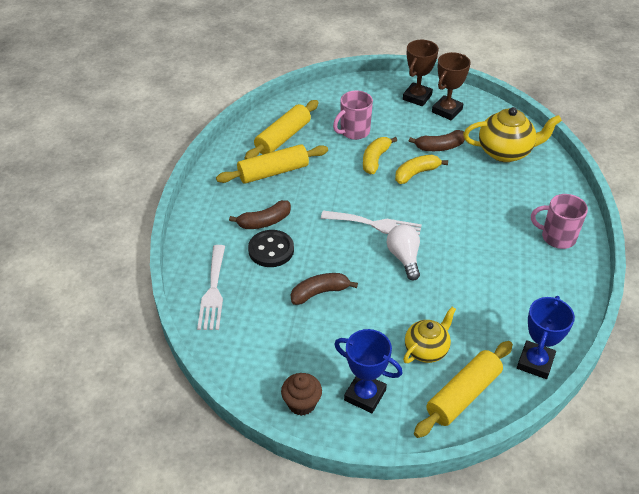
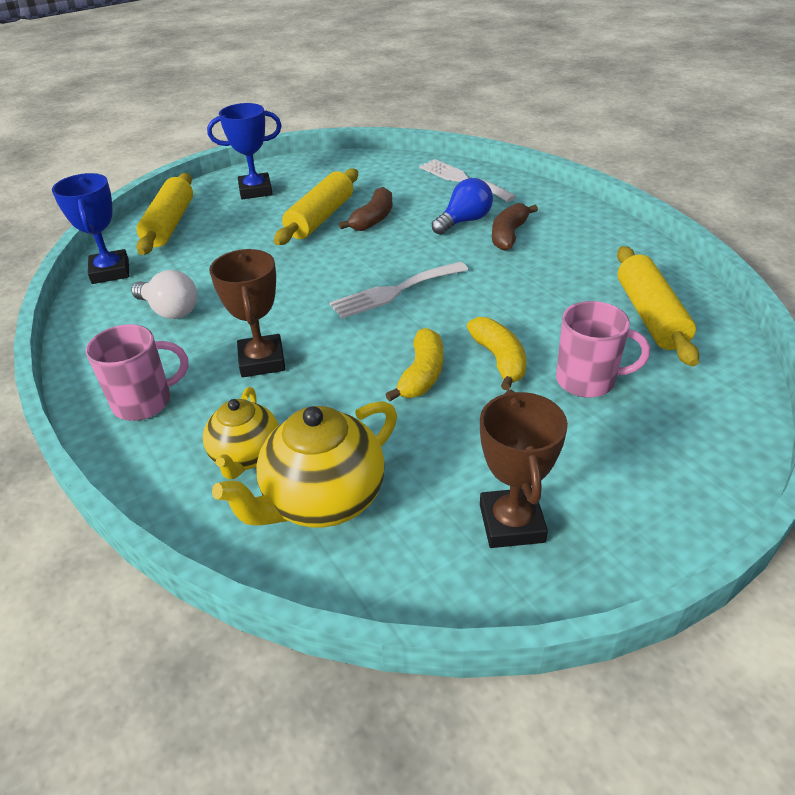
camera: 140 degrees right, 5 degrees down
yellow rolling pin [216,144,328,184] -> yellow rolling pin moved to [274,168,358,245]
black button [248,230,294,267] -> blue light bulb [432,178,493,235]
brown cupcake [281,373,322,416] -> none
pink mug [333,90,373,140] -> pink mug turned 90 degrees clockwise [556,301,650,398]
white light bulb [387,224,420,281] -> white light bulb moved to [131,270,197,319]
brown trophy [403,40,439,106] -> brown trophy moved to [209,249,285,377]
yellow teapot [403,307,456,363] -> yellow teapot moved to [203,387,279,479]
brown banana [409,130,465,151] -> none

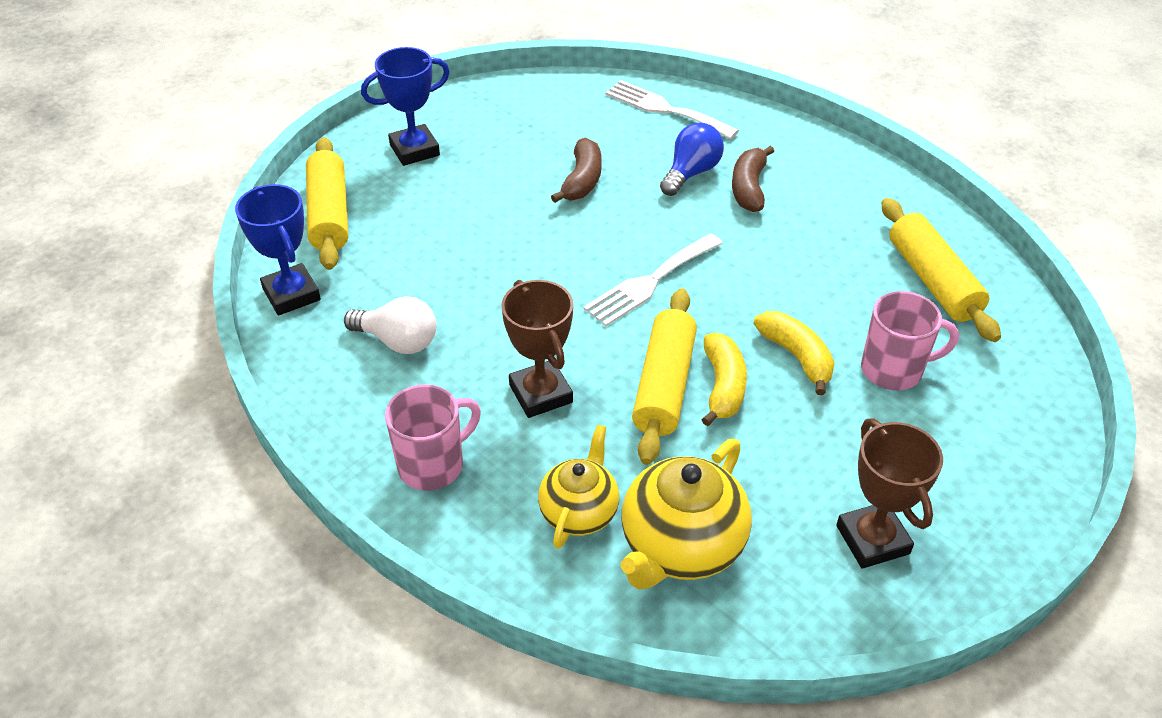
camera: 15 degrees left, 5 degrees up
yellow teapot [203,387,279,479] -> yellow teapot turned 150 degrees counterclockwise [538,425,619,549]
yellow rolling pin [274,168,358,245] -> yellow rolling pin moved to [632,288,697,465]

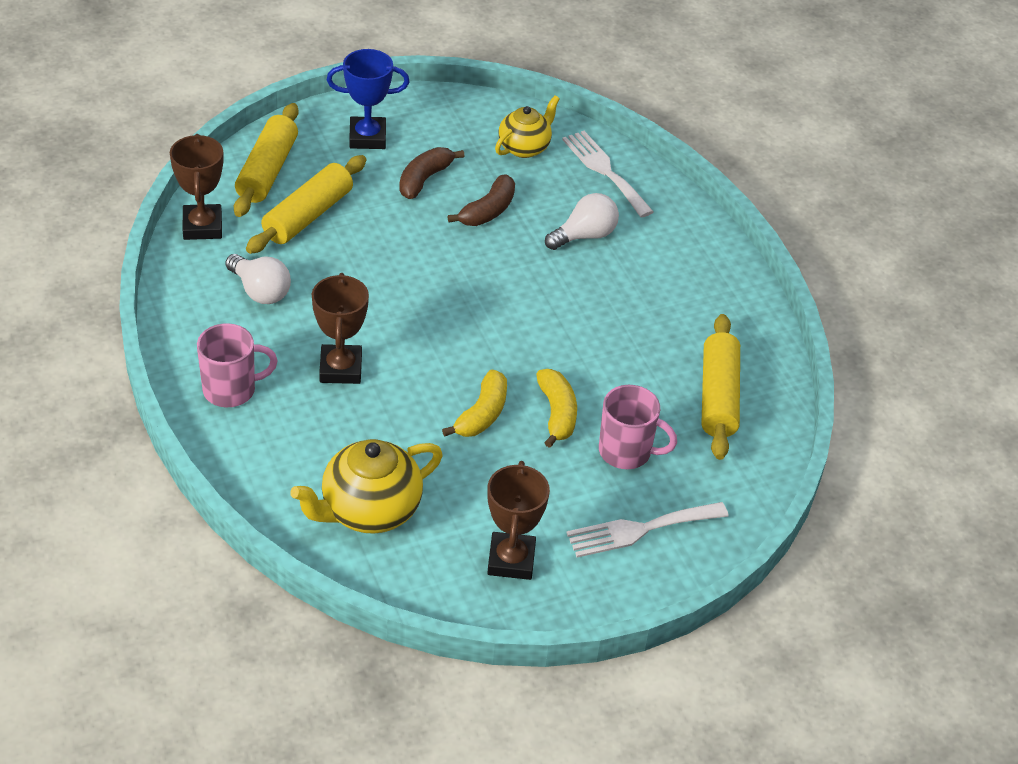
camera: 20 degrees right, 0 degrees up
blue trophy [235,184,321,315] -> brown trophy [170,134,224,240]
yellow teapot [538,425,619,549] -> yellow teapot moved to [495,95,560,158]
white fork [583,233,723,326] -> white fork moved to [567,502,729,558]
yellow rolling pin [632,288,697,465] -> yellow rolling pin moved to [246,155,366,254]
blue light bulb [660,122,724,196] -> white light bulb [545,193,619,250]
brown banana [732,146,774,212] -> brown banana moved to [399,147,464,199]

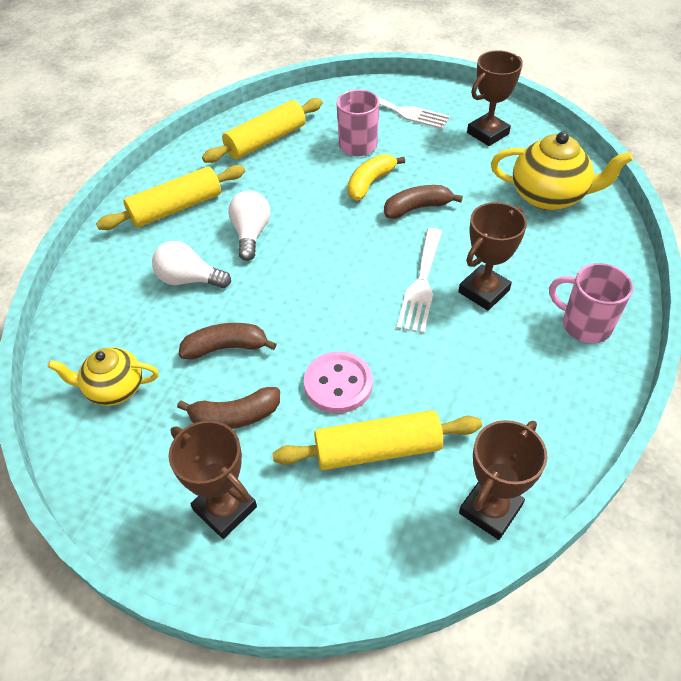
camera: 130 degrees left, 5 degrees up
white light bulb [225,254,291,304] -> white light bulb moved to [228,191,270,261]
yellow rolling pin [234,103,298,217] -> yellow rolling pin moved to [96,165,245,230]
blue trophy [327,49,409,149] -> brown trophy [168,420,257,539]
yellow banana [442,370,507,437] -> brown banana [384,185,463,219]
white fork [562,131,654,218] -> white fork moved to [397,228,442,333]
none -> pink button [304,351,373,413]

